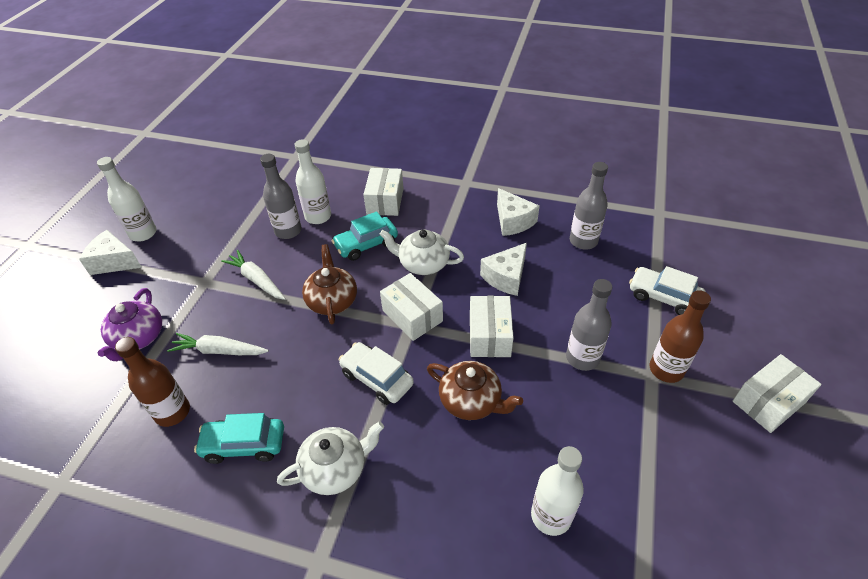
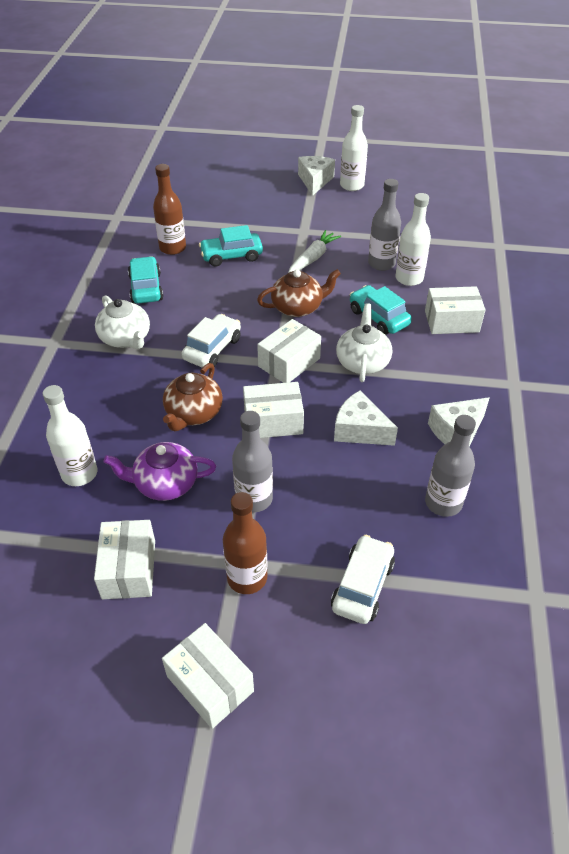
camera: 80 degrees right, 0 degrees up
purple teapot [98,288,162,361] -> purple teapot moved to [104,442,216,501]
white carrot [167,333,269,355] -> turquoise car [199,225,263,267]
none -> white box [94,520,155,599]

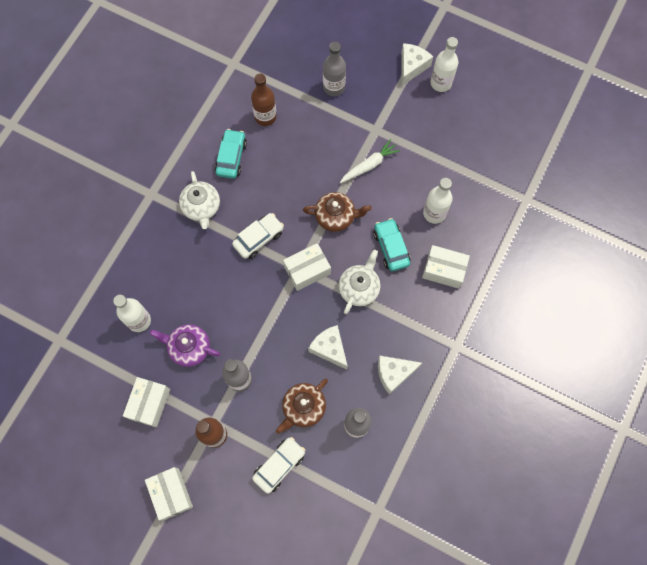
camera: 20 degrees right, 25 degrees up
brown teapot [163,363,223,431] -> brown teapot moved to [276,379,328,434]
turquoise car [199,225,263,267] -> none
white box [243,382,304,438] -> none
grey bottle [368,179,401,271] -> grey bottle moved to [323,42,346,96]

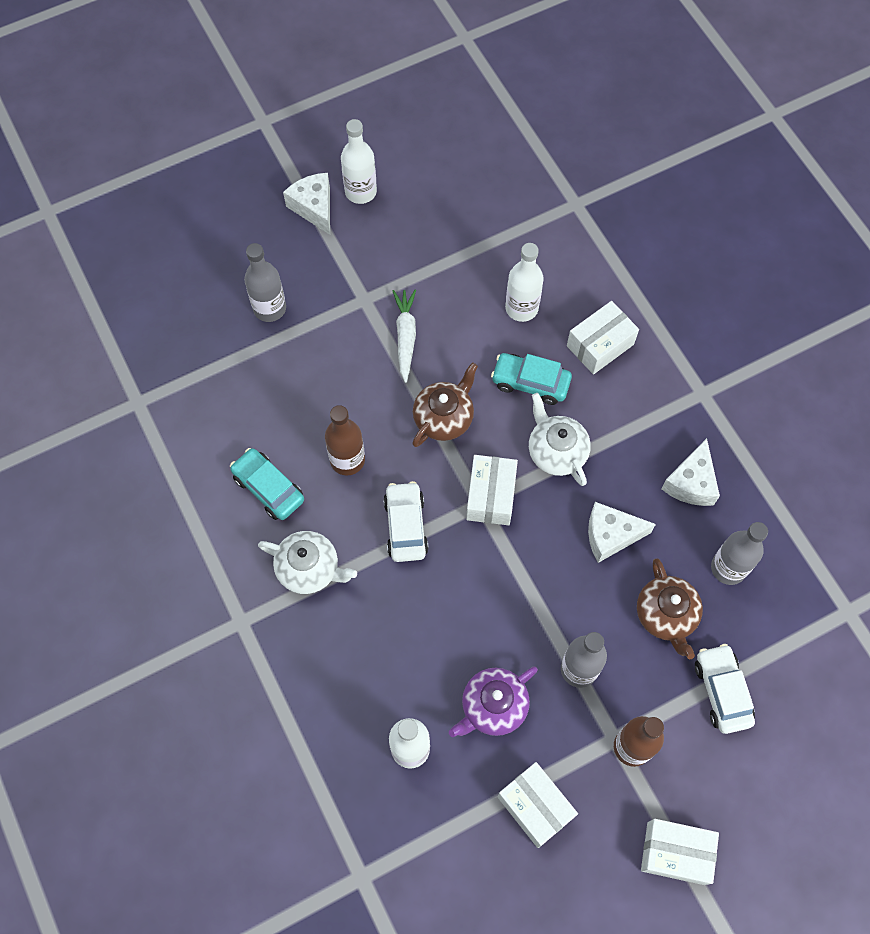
camera: 55 degrees left, 5 degrees down
brown bottle [251,73,277,126] -> brown bottle moved to [325,405,365,476]

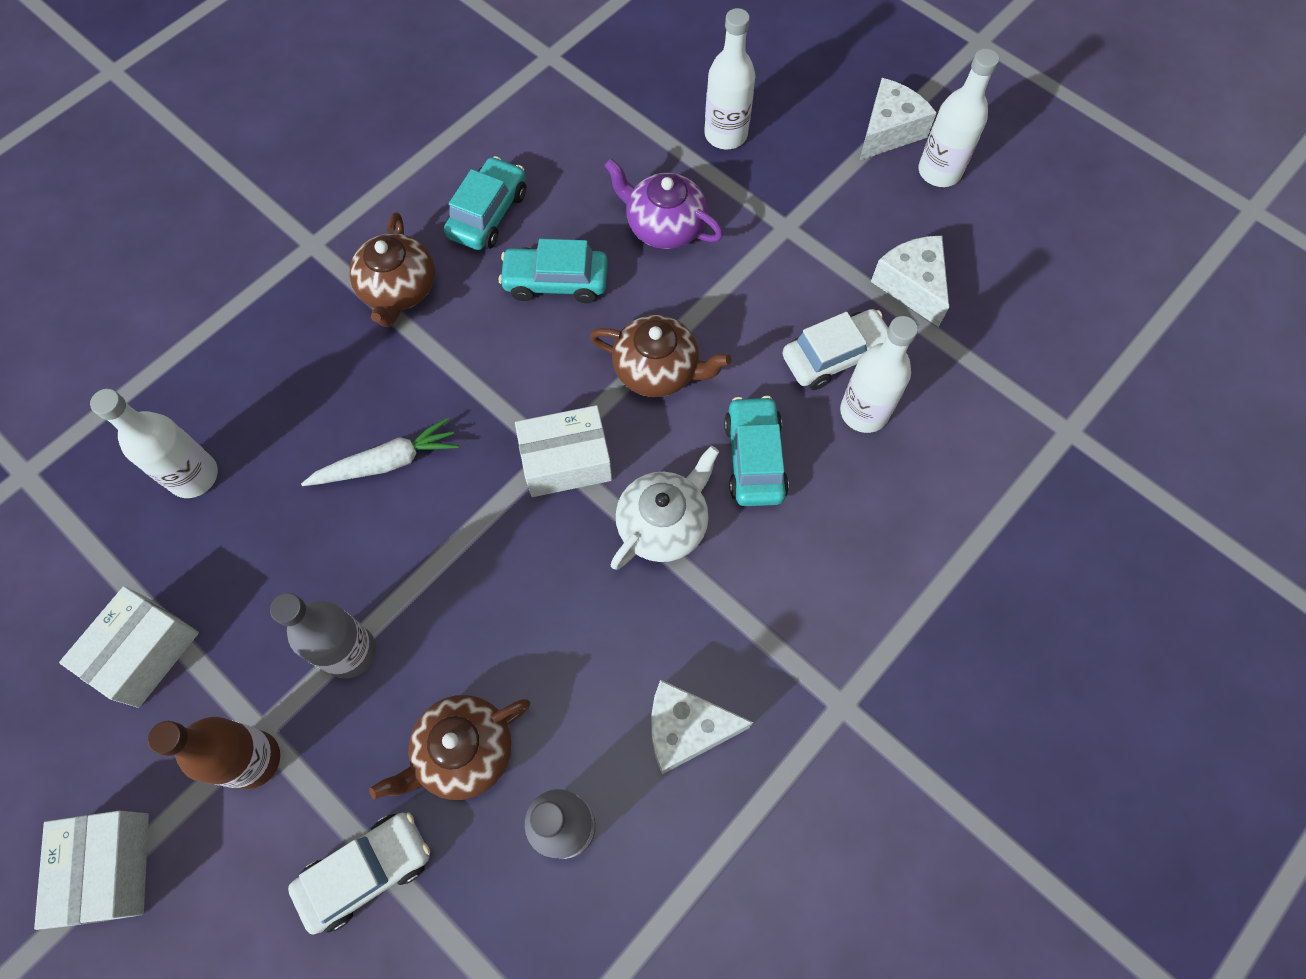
camera: 70 degrees right, 0 degrees up
grey bottle [244,243,286,322] -> white bottle [704,8,755,149]
white teapot [258,531,357,594] -> brown teapot [350,212,435,327]
brown bottle [325,405,365,476] -> turquoise car [499,239,608,303]
white car [383,481,429,562] -> white car moved to [783,309,888,390]
white carrot [393,290,416,383] -> white carrot moved to [301,417,459,486]
purple teapot [449,666,538,737] -> purple teapot moved to [604,158,723,249]
white box [567,301,639,374] -> none
white cheese [588,502,656,563] -> white cheese moved to [871,236,949,327]

